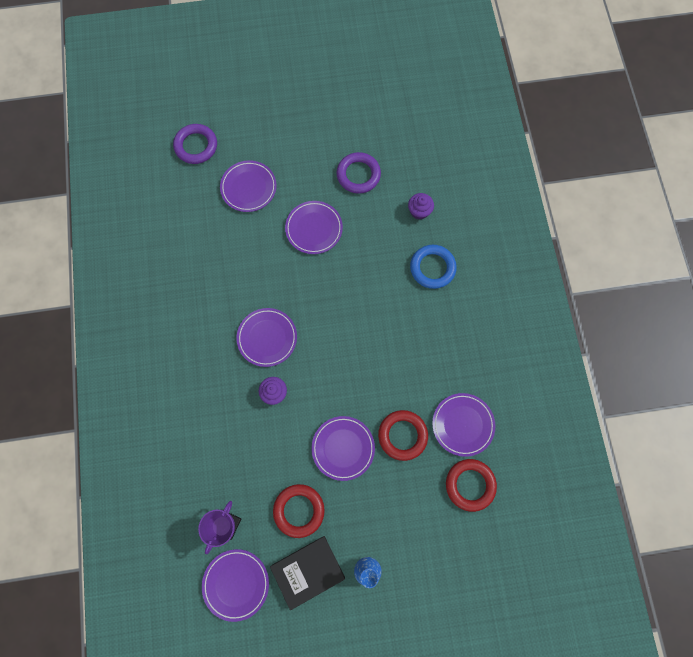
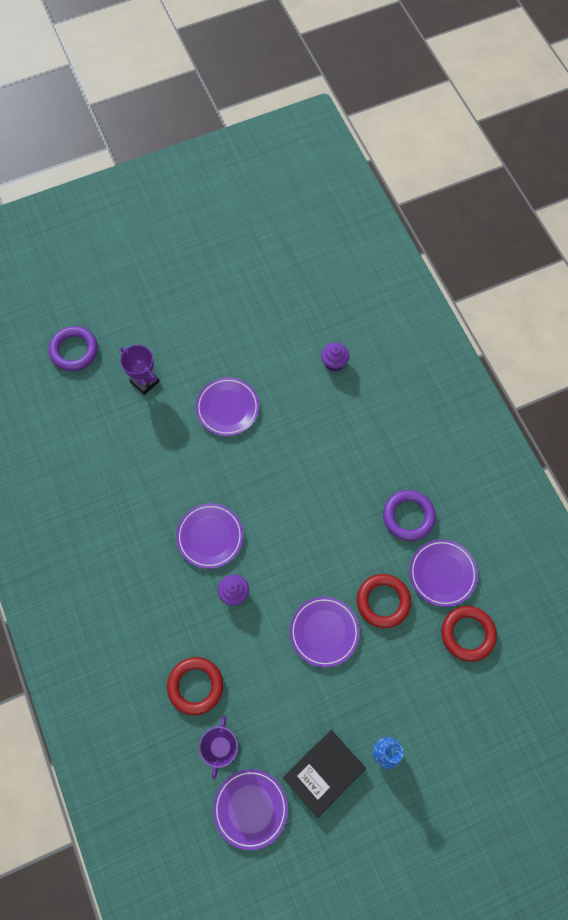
camera: 15 degrees left, 5 degrees down
purple plate [220,161,277,212] -> purple trophy [120,345,159,395]
red ring [273,484,325,538] -> red ring moved to [167,657,223,715]
purple ring [337,152,381,194] -> purple ring moved to [383,490,436,541]
blue ring [410,245,457,289] -> none

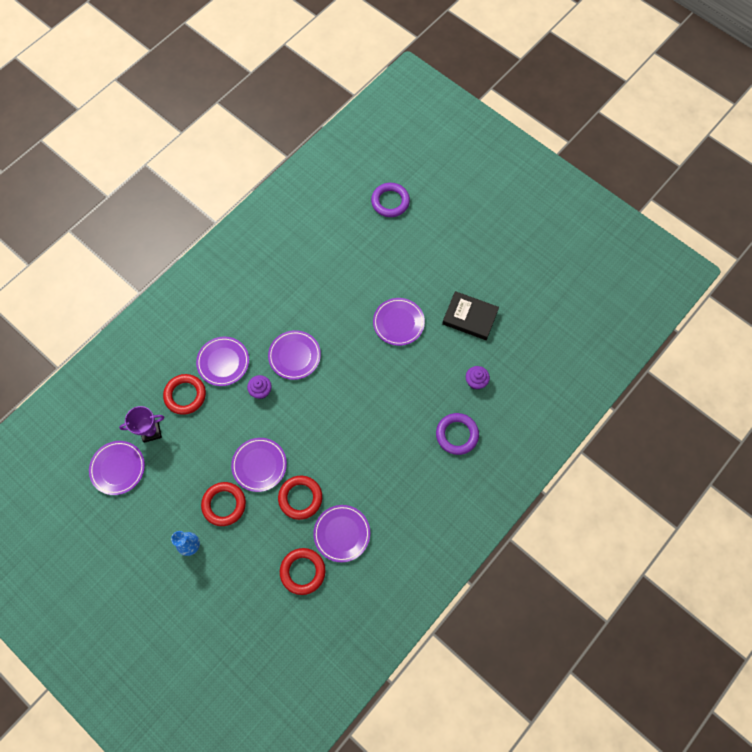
camera: 65 degrees right, 0 degrees up
purple trophy [120,345,159,395] -> none
black book [283,730,366,818] -> black book moved to [442,291,499,340]
purple ring [383,490,436,541] -> purple ring moved to [436,413,479,455]
none -> purple plate [196,337,249,386]
none -> red ring [201,482,246,526]

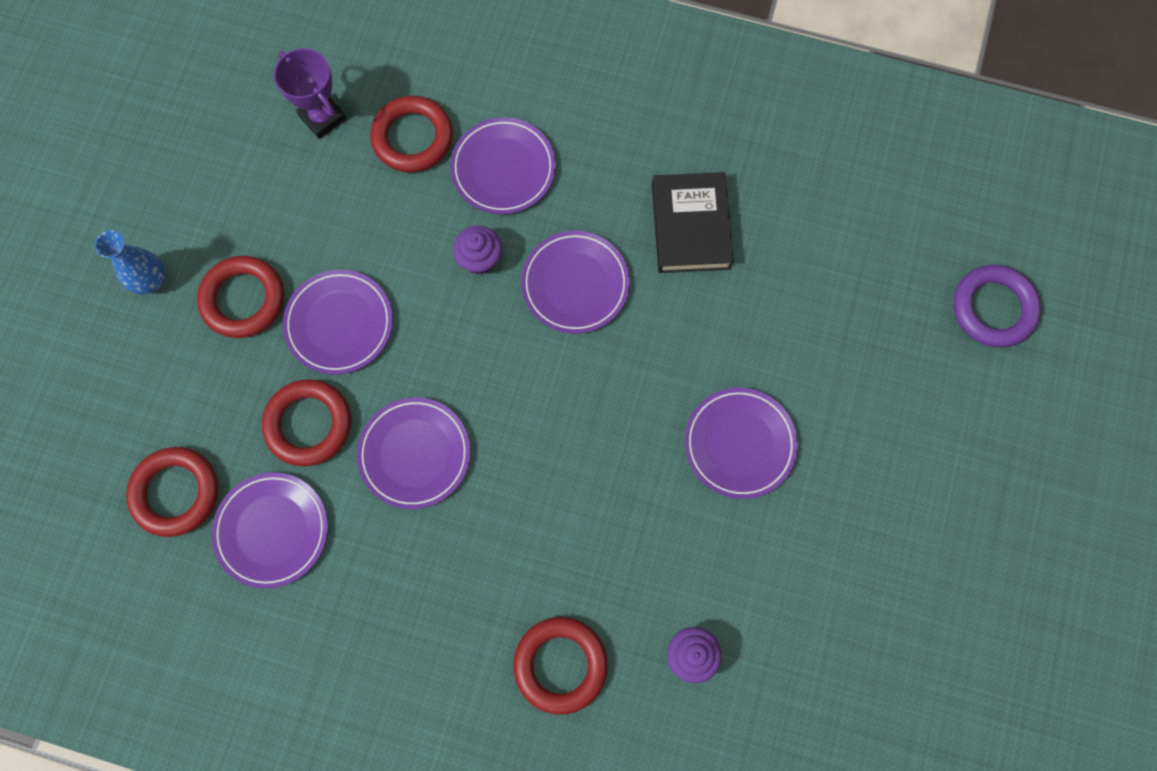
camera: 65 degrees right, 5 degrees up
purple plate [89,441,145,495] -> purple plate moved to [357,397,471,509]
purple ring [436,413,479,455] -> red ring [513,617,608,715]
black book [442,291,499,340] -> black book moved to [652,172,734,273]

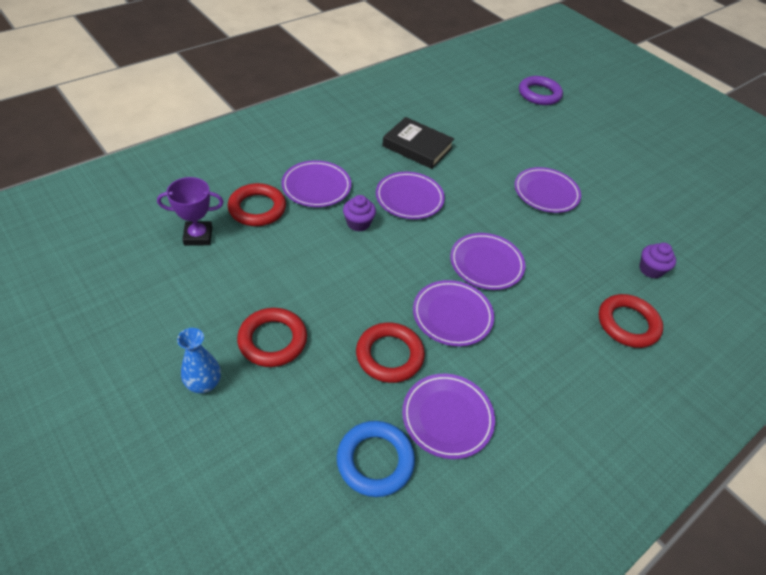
camera: 60 degrees left, 25 degrees down
red ring [126,447,218,537] -> blue ring [337,421,415,497]
purple plate [283,270,393,375] -> purple plate moved to [450,233,525,290]

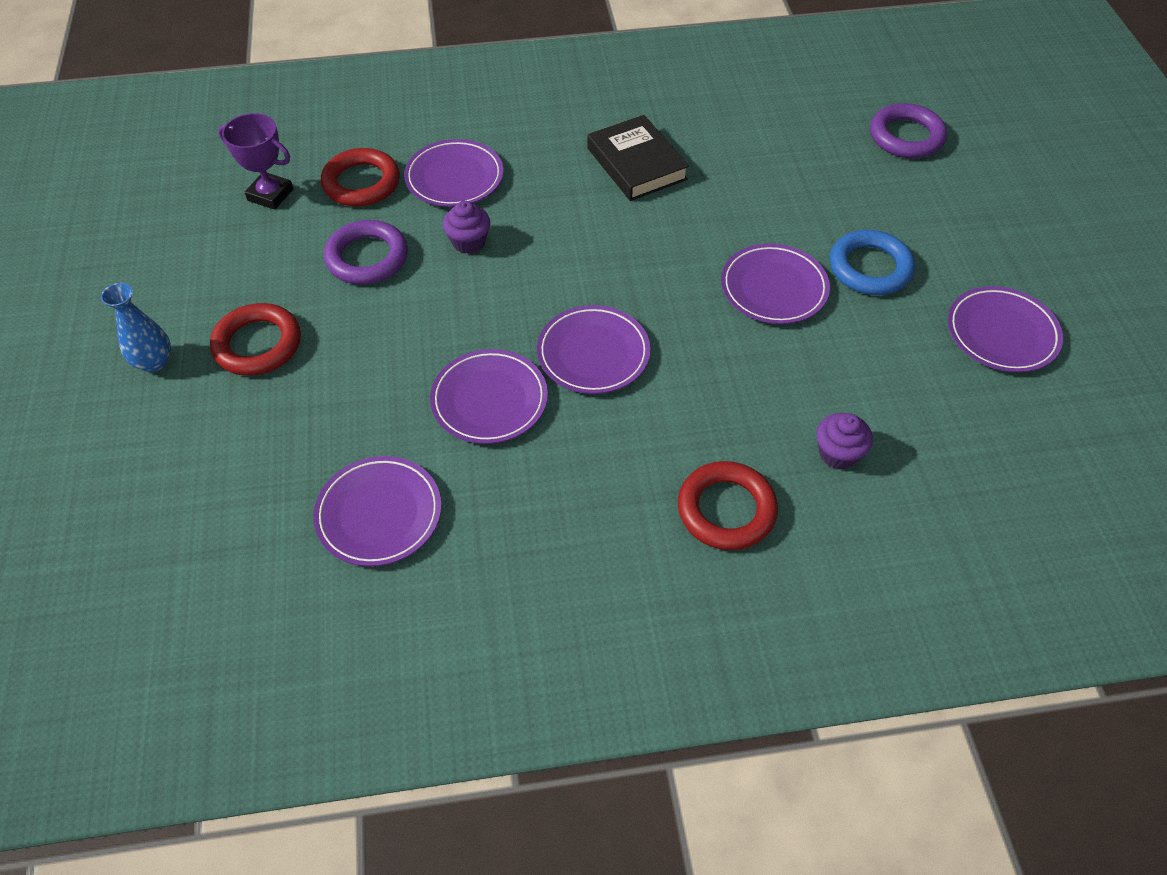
camera: 35 degrees right, 5 degrees up
blue ring [337,421,415,497] -> blue ring moved to [830,230,915,295]
red ring [356,322,425,383] -> none
purple plate [376,172,445,219] -> purple plate moved to [948,286,1063,372]
none -> purple ring [324,220,408,285]

